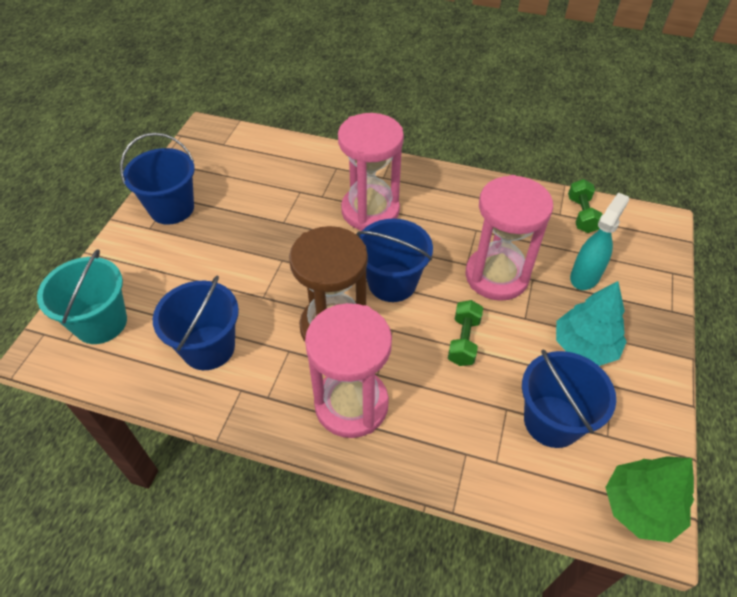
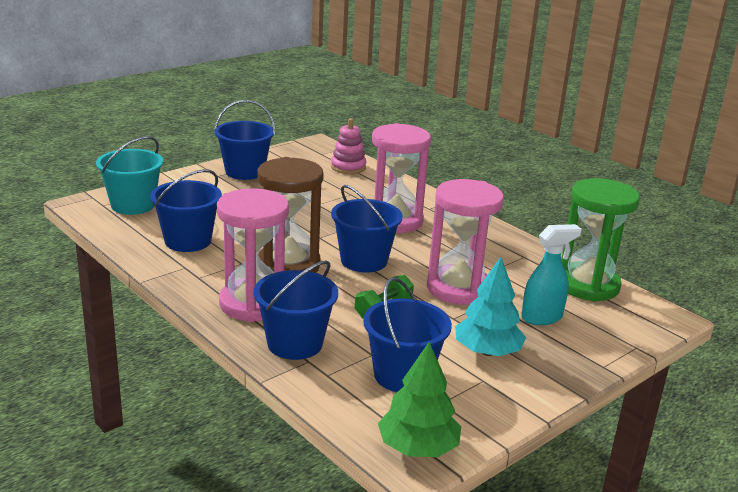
camera: 30 degrees right, 25 degrees down
green dumbbell [568,179,602,233] -> green hourglass [561,178,640,302]
none -> blue bucket [254,261,338,360]
none -> pink stacking toy [331,118,366,174]

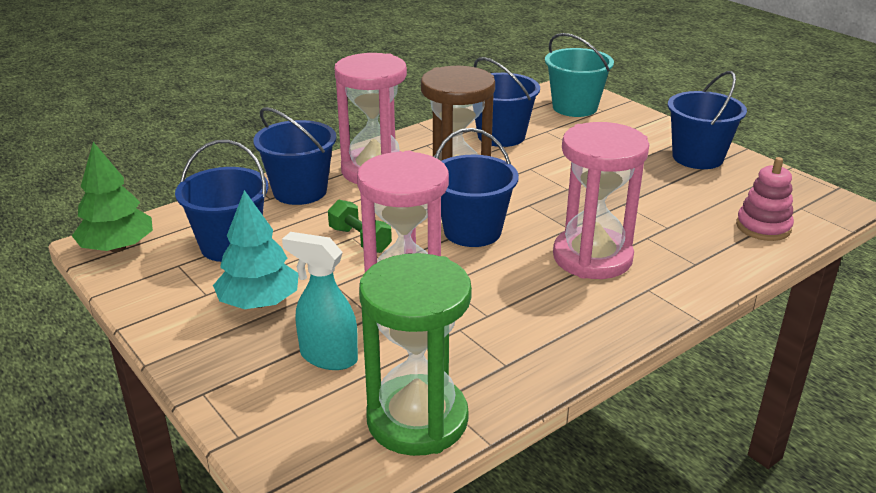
camera: 95 degrees right, 5 degrees up
turquoise spray bottle [521,224,582,325] -> turquoise spray bottle turned 135 degrees clockwise [282,232,358,370]

